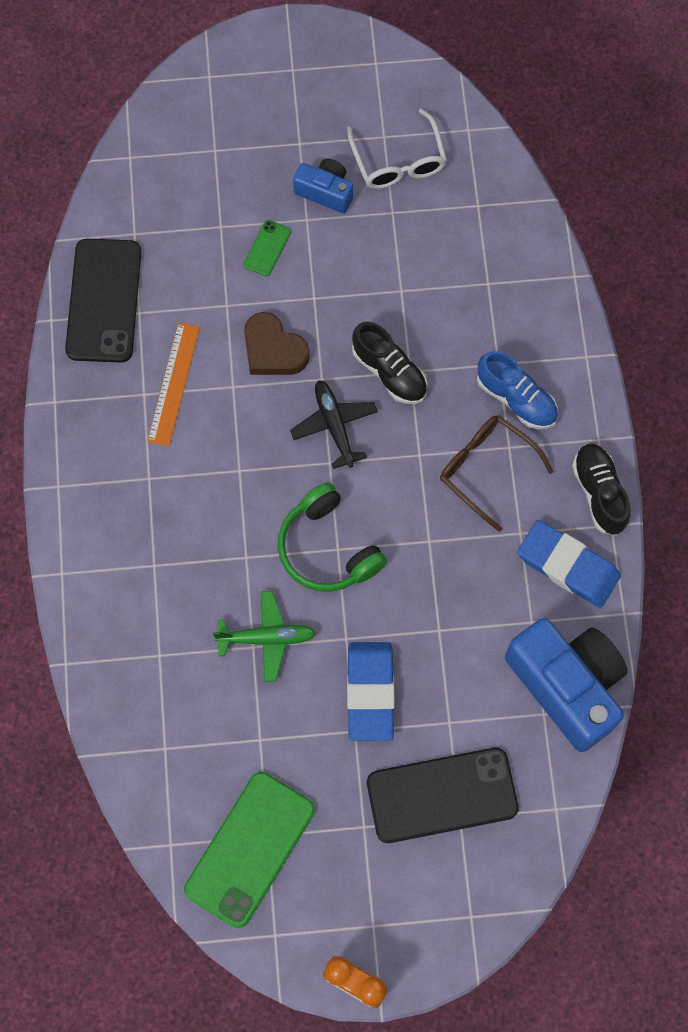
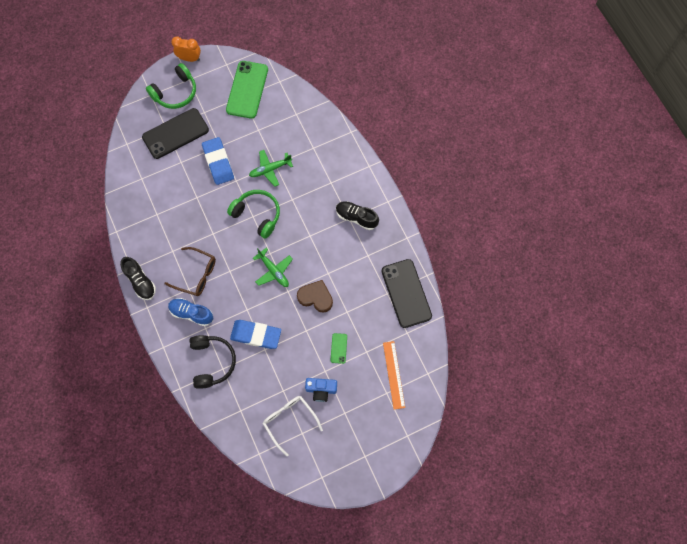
camera: 160 degrees right, 0 degrees up
orange ruler [147,323,200,446] -> orange ruler moved to [383,341,405,409]
black plane [290,380,378,469] -> green plane [253,248,293,287]
black shoe [352,322,428,404] -> black shoe moved to [336,201,379,230]
blue camera [505,618,628,752] -> none
blue eraser [517,520,621,608] -> blue eraser moved to [230,320,281,349]
none -> green headphones [146,63,196,109]
none -> black headphones [189,335,236,389]

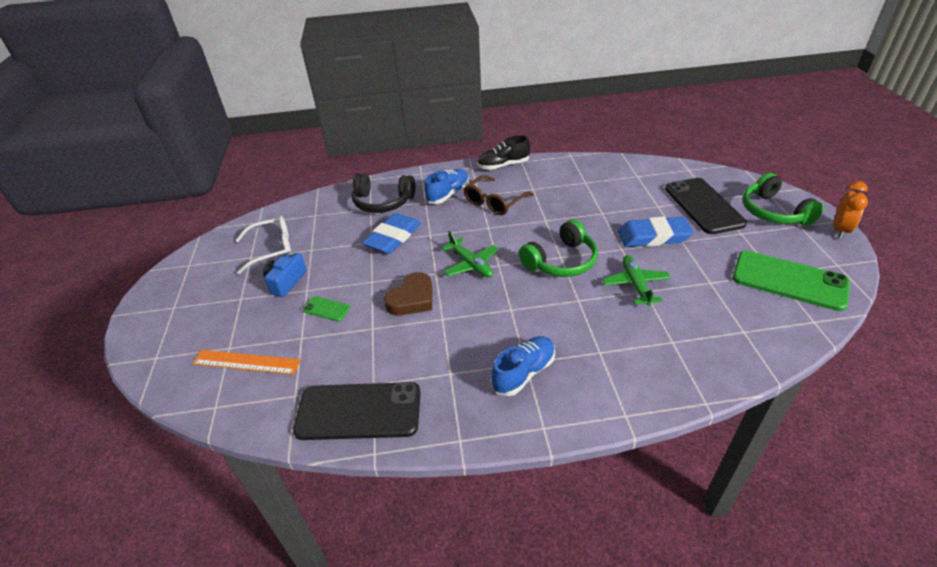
camera: 110 degrees right, 30 degrees down
green plane [253,248,293,287] -> green plane turned 105 degrees counterclockwise [442,231,498,278]
black shoe [336,201,379,230] -> blue shoe [491,336,555,396]

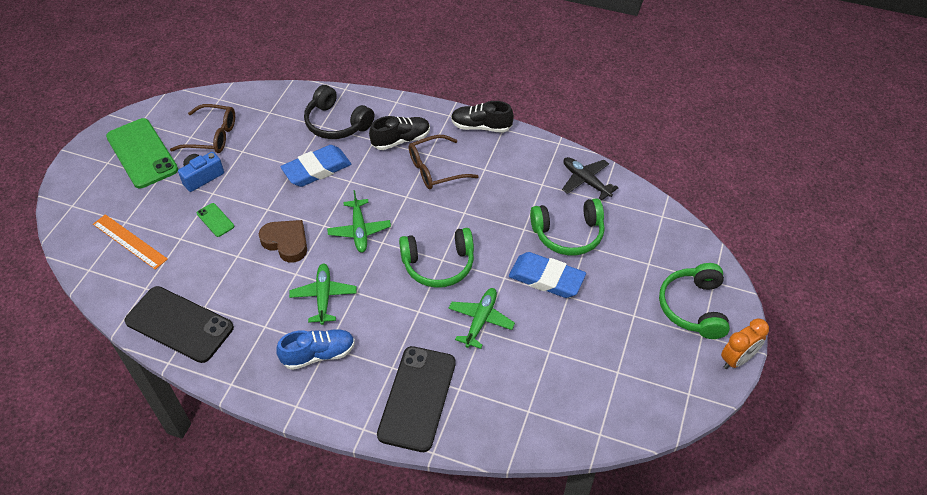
camera: 25 degrees right, 10 degrees up
white glasses [236,216,291,274] -> brown glasses [170,104,235,153]
brown heart [384,272,432,315] -> brown heart turned 120 degrees counterclockwise [259,220,307,263]
blue shoe [424,169,469,204] -> black shoe [369,116,430,150]
black phone [665,178,747,234] -> black phone moved to [377,346,456,452]
green phone [733,251,850,311] -> green phone moved to [106,118,178,188]
none -> green plane [289,263,357,325]
none -> green headphones [530,198,605,256]
none -> black plane [562,157,618,200]

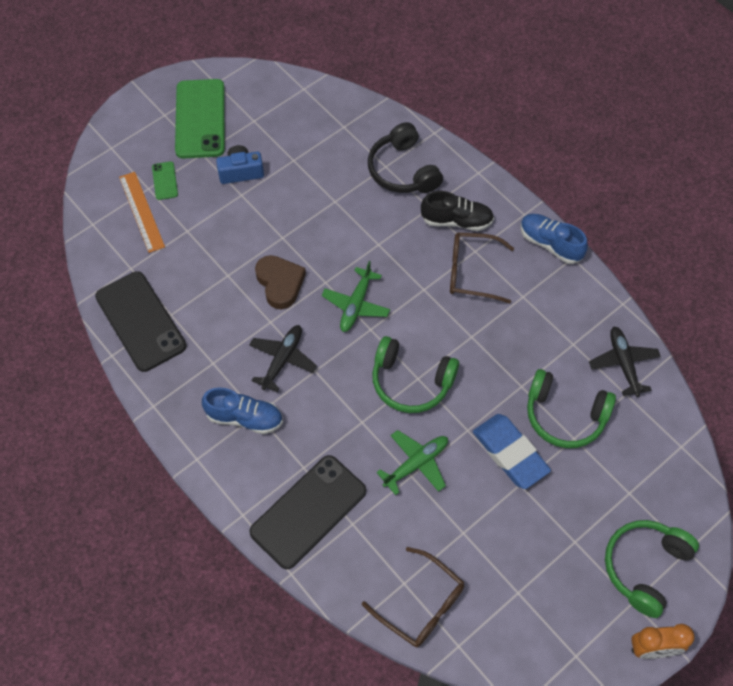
camera: 30 degrees right, 10 degrees up
brown glasses [170,104,235,153] -> brown glasses moved to [362,547,464,647]
green phone [197,203,234,237] -> green phone moved to [152,161,178,200]
blue eraser [281,145,351,187] -> none
green plane [289,263,357,325] -> black plane [249,325,317,392]
black shoe [451,101,514,133] -> blue shoe [520,214,588,264]

